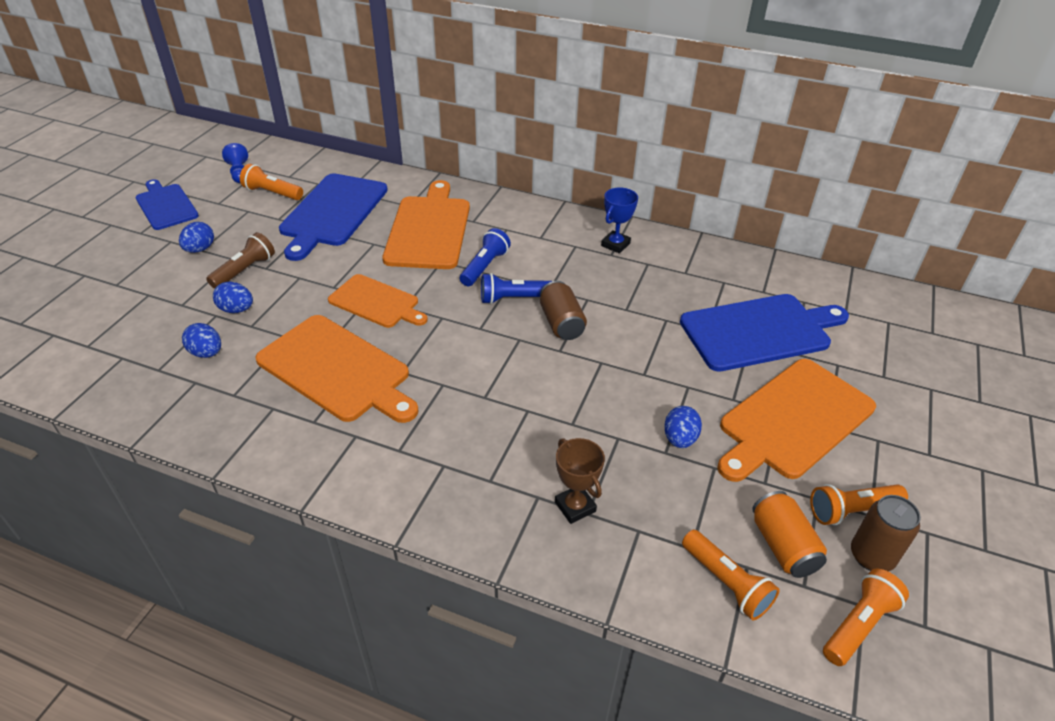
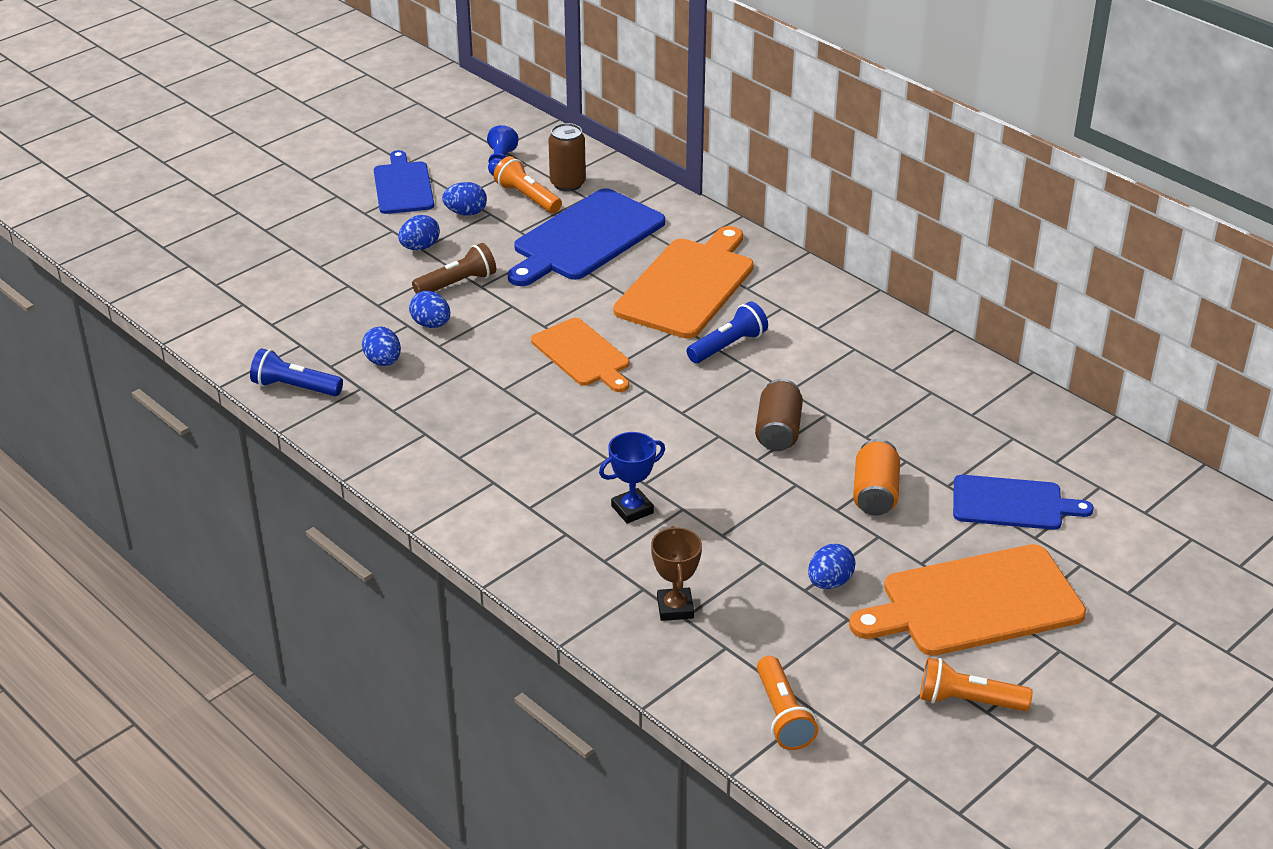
camera: 25 degrees right, 5 degrees down
orange cutting board [255,315,418,423] -> none
blue flashlight [481,273,552,304] -> blue flashlight moved to [250,348,343,396]
blue trophy [601,187,638,253] -> blue trophy moved to [599,432,665,524]
blue cutting board [680,294,849,372] -> blue cutting board [953,475,1094,530], size x0.63
orange can [752,491,827,578] -> orange can moved to [853,439,900,515]
orange flashlight [823,569,909,666] -> none
brown can [851,495,921,572] -> brown can moved to [549,123,586,192]
none -> blue egg [442,182,487,216]

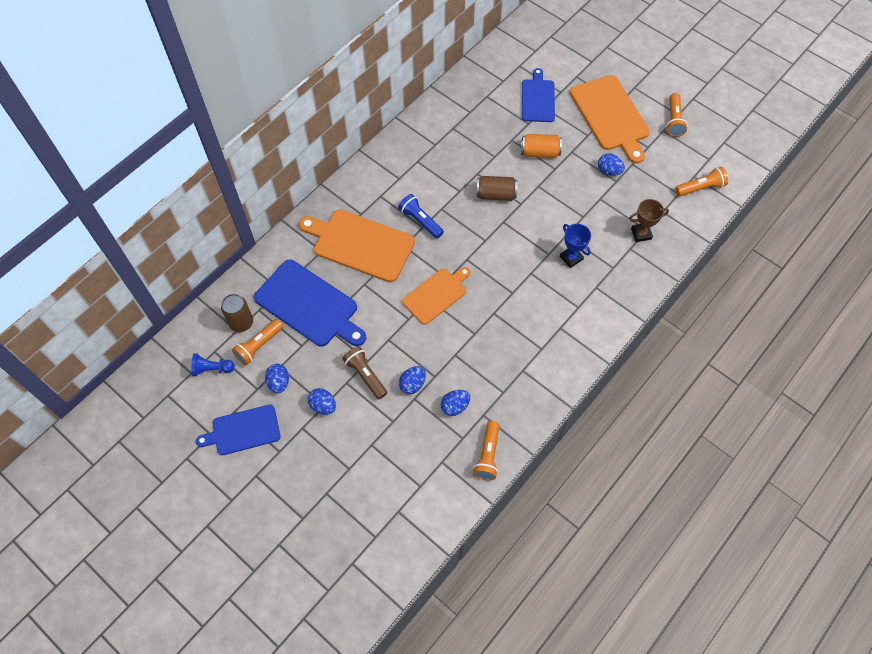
camera: 95 degrees left, 25 degrees up
blue flashlight [250,348,343,396] -> orange flashlight [473,421,500,480]

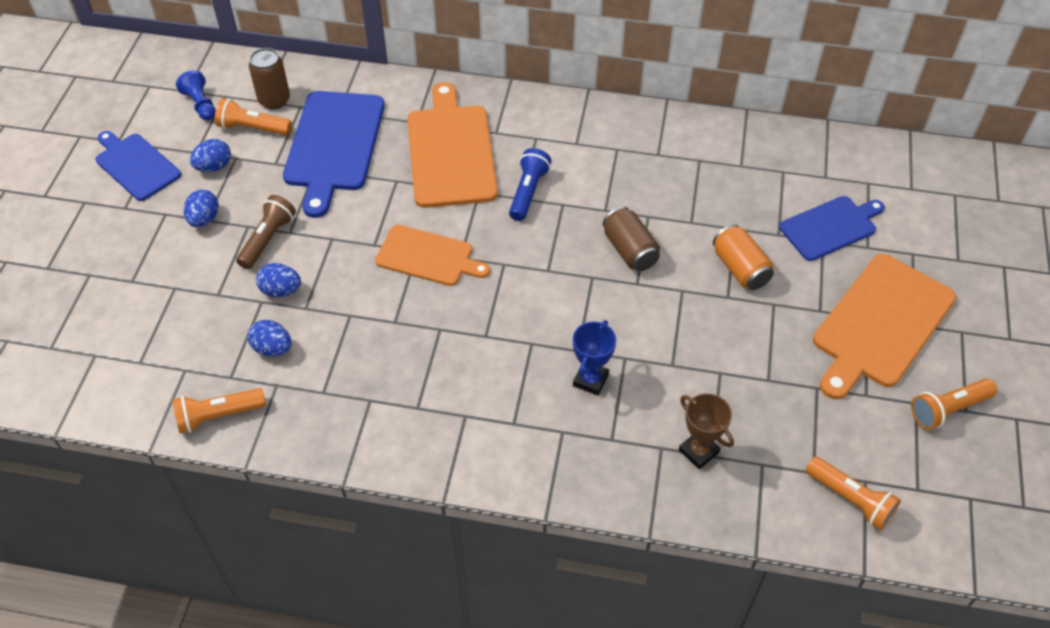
camera: 60 degrees right, 10 degrees down
blue egg [598,153,625,176] -> none

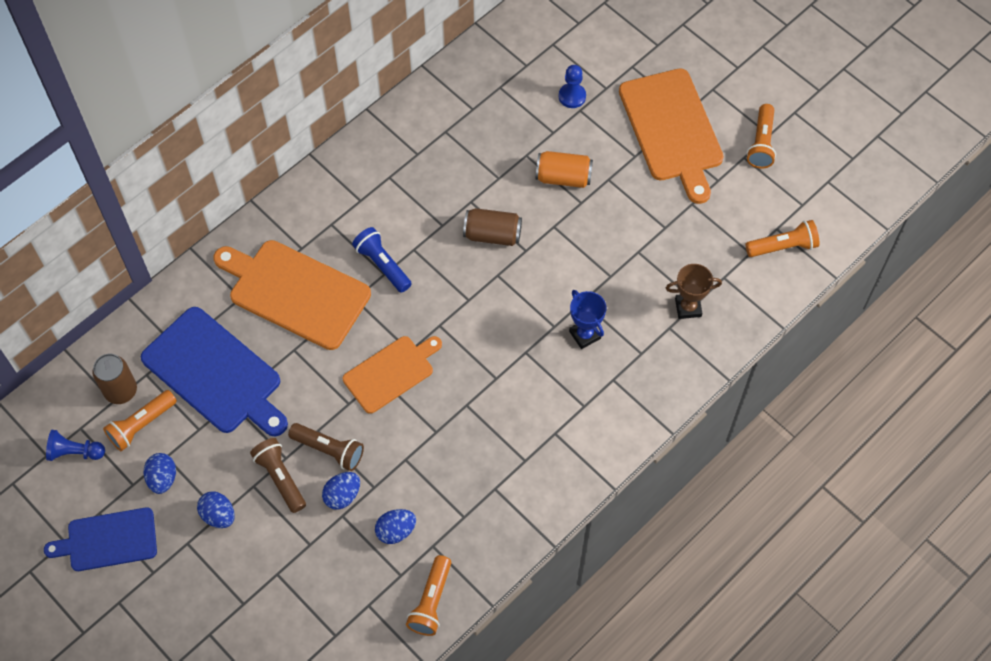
camera: 55 degrees left, 10 degrees up
blue cutting board [779,196,885,261] -> blue pawn [559,65,586,108]
none -> brown flashlight [288,423,364,471]

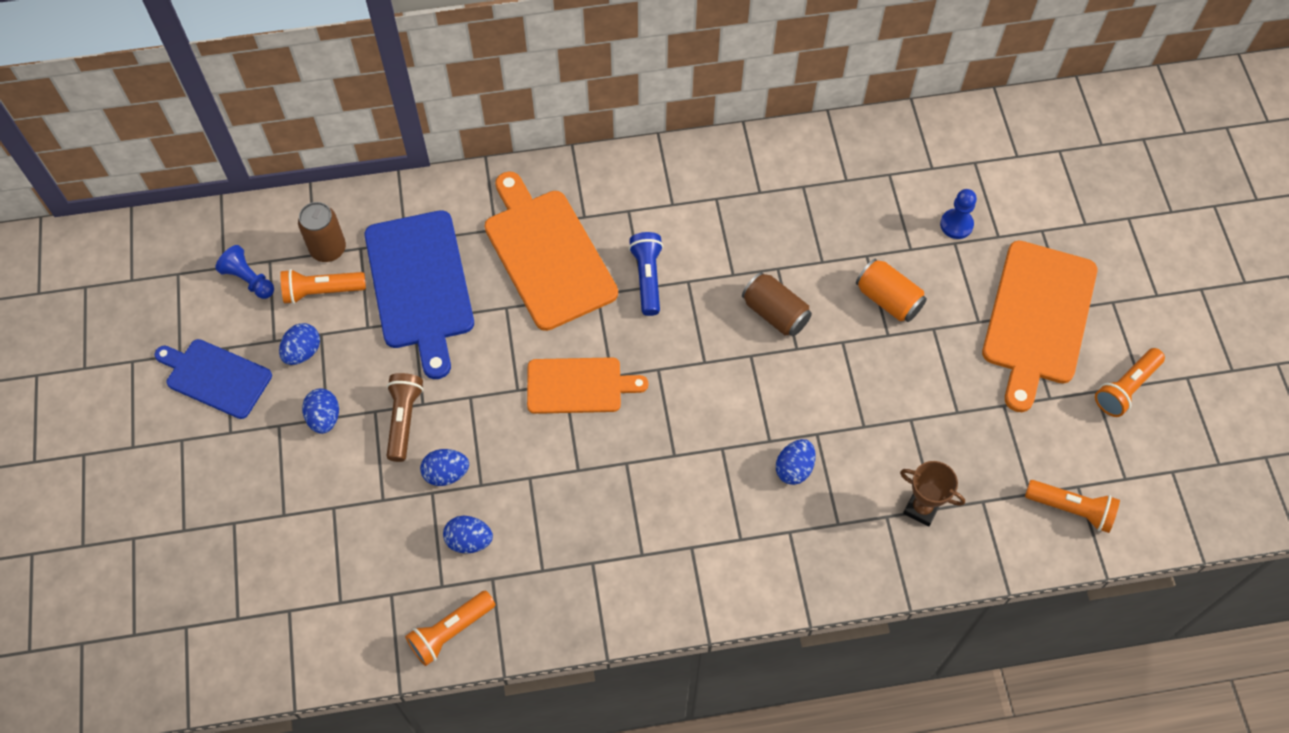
camera: 35 degrees right, 0 degrees up
brown flashlight [288,423,364,471] -> none
blue trophy [569,290,606,349] -> blue egg [776,439,816,485]

